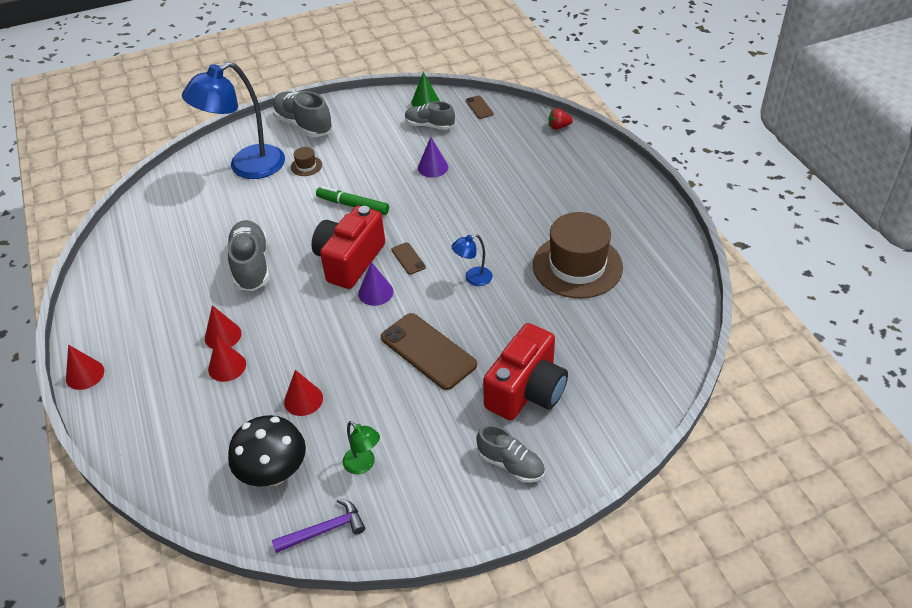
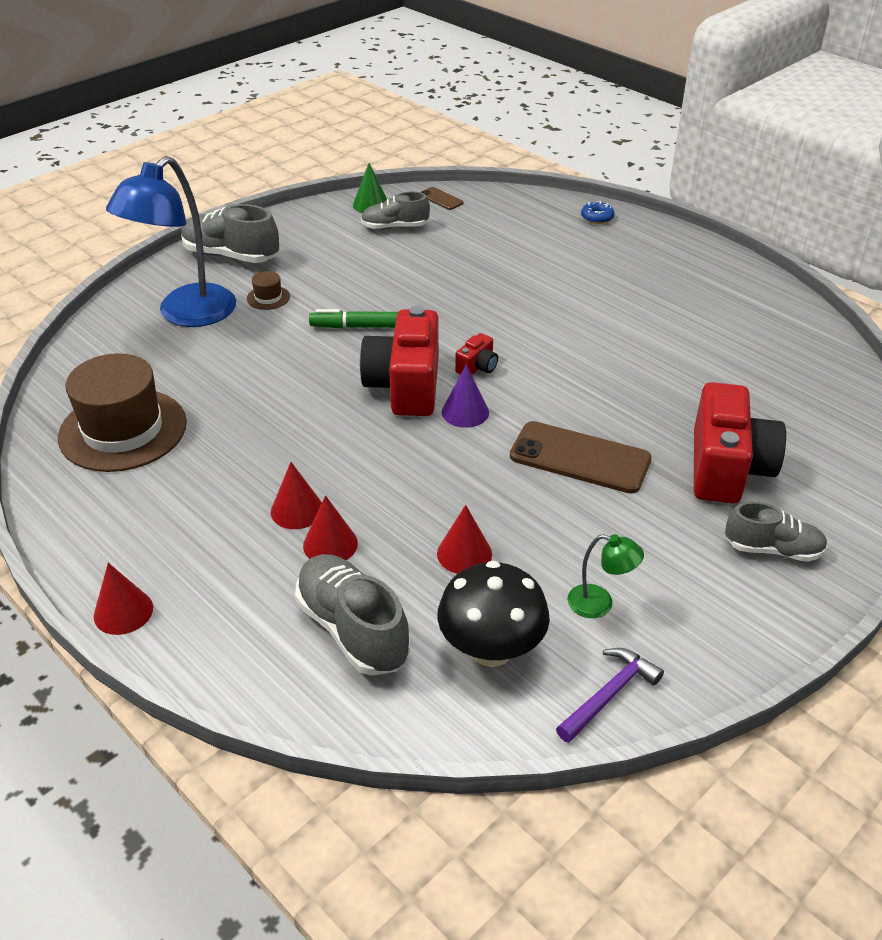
camera: 25 degrees left, 5 degrees down
grey shoe [227,220,269,291] -> grey shoe moved to [295,554,410,676]
brown phone [391,242,426,275] -> red camera [455,333,498,375]
purple cone [418,137,448,177] -> none
blue lamp [452,234,493,286] -> none
brown hat [533,212,623,299] -> brown hat moved to [58,353,187,472]
red strawberry [549,108,573,130] -> none
none -> blue donut [581,201,614,224]

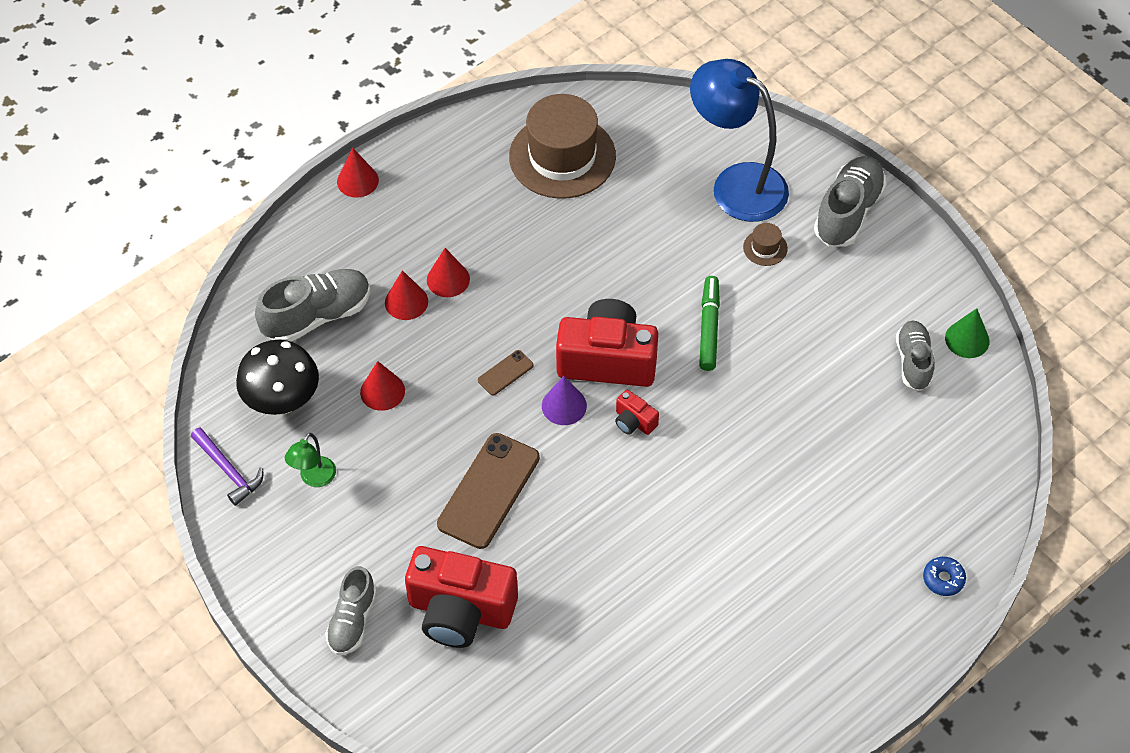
camera: 95 degrees right, 15 degrees up
brown phone [421,187,463,210] -> brown phone moved to [478,350,534,395]

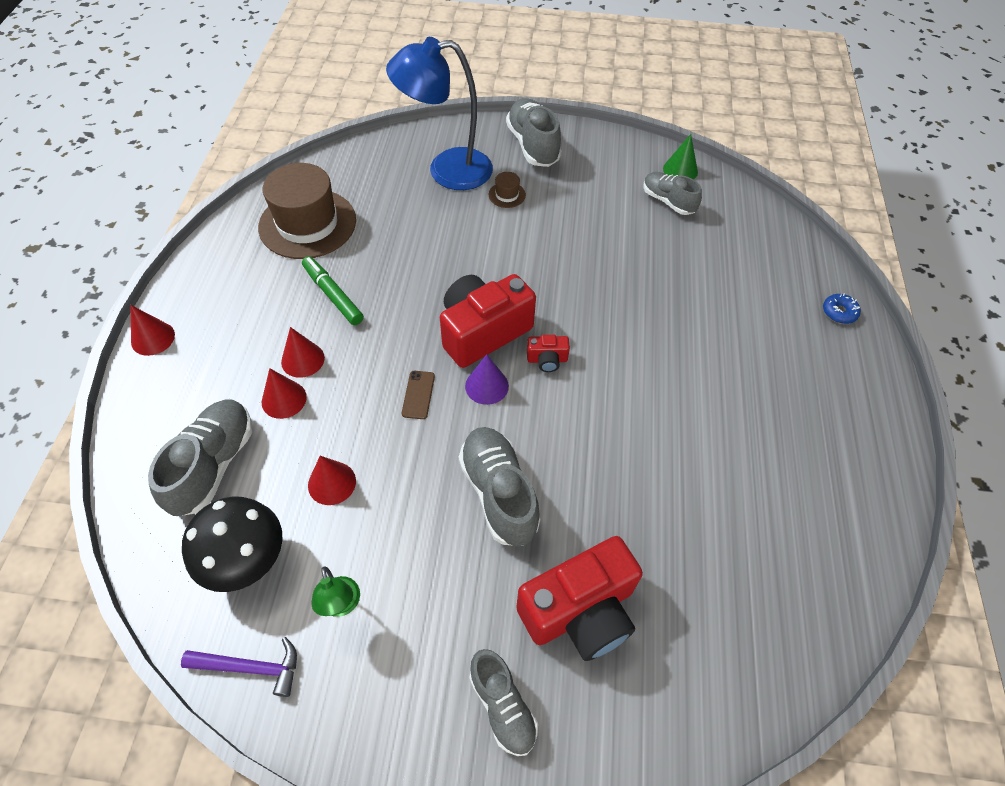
camera: 45 degrees left, 0 degrees up
brown phone [437,433,540,549] -> grey shoe [459,427,541,546]
green marker [699,276,720,371] -> green marker moved to [302,256,364,325]

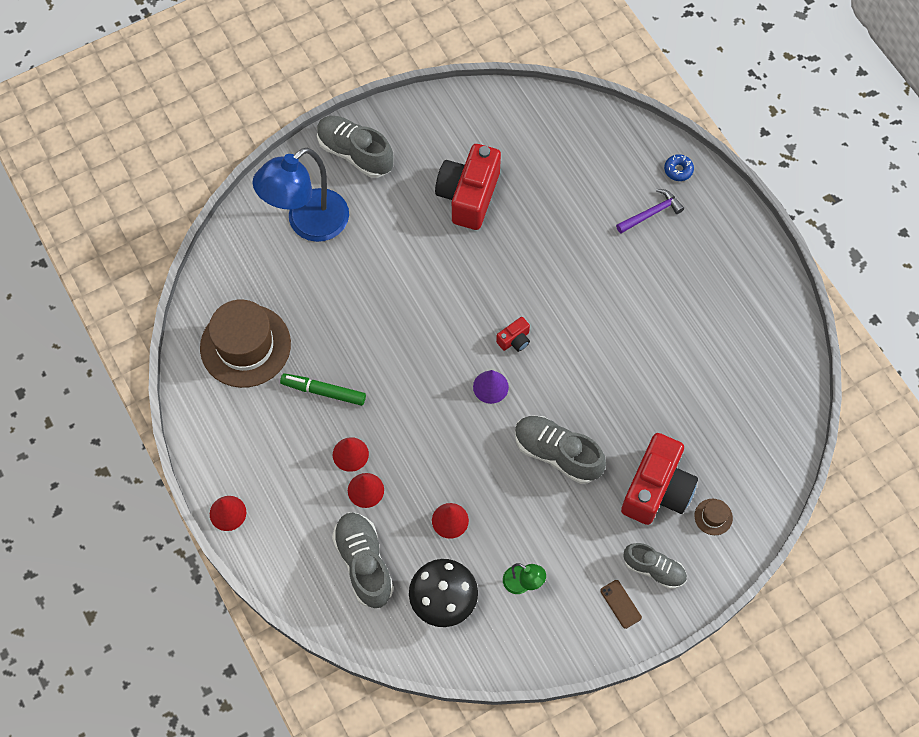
camera: 35 degrees left, 10 degrees up
purple hammer [181,637,297,697] -> purple hammer moved to [616,189,684,233]
brown phone [402,371,435,419] -> brown phone moved to [600,580,642,629]
red camera [440,274,536,368] -> red camera moved to [435,144,501,230]
brown hat [489,172,526,208] -> brown hat moved to [694,499,733,535]
grey shoe [643,172,702,215] -> none
green cone [663,134,698,180] -> none

